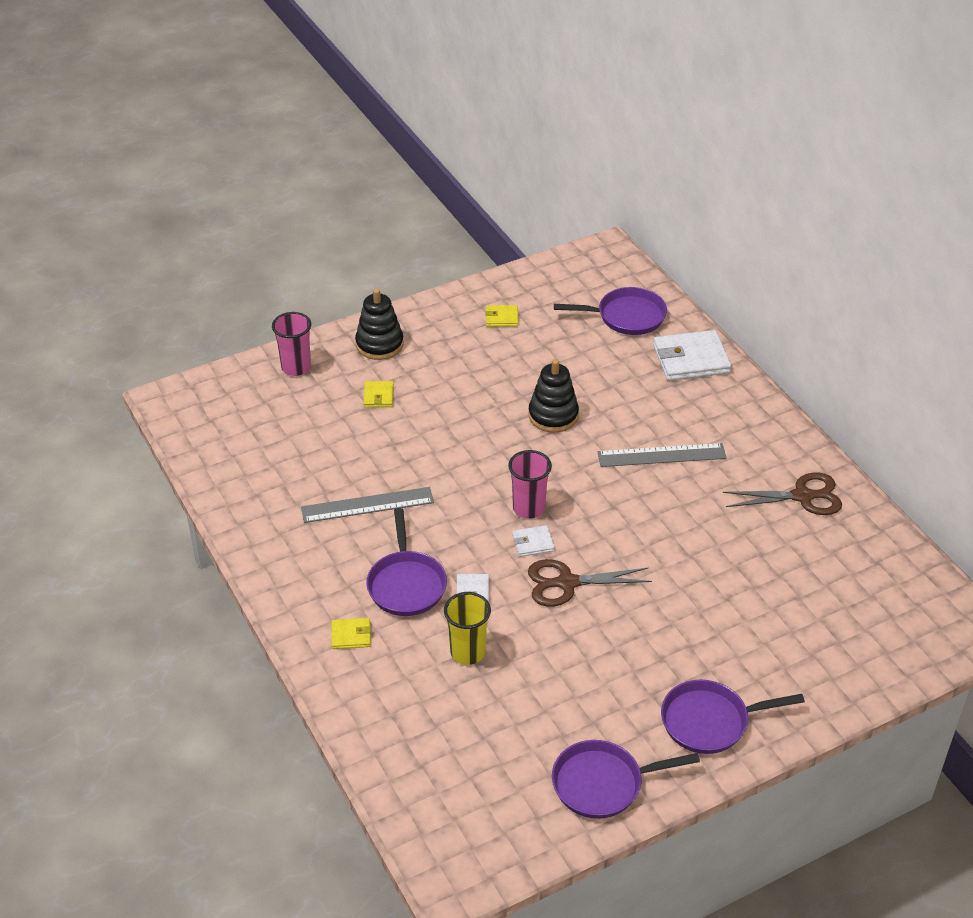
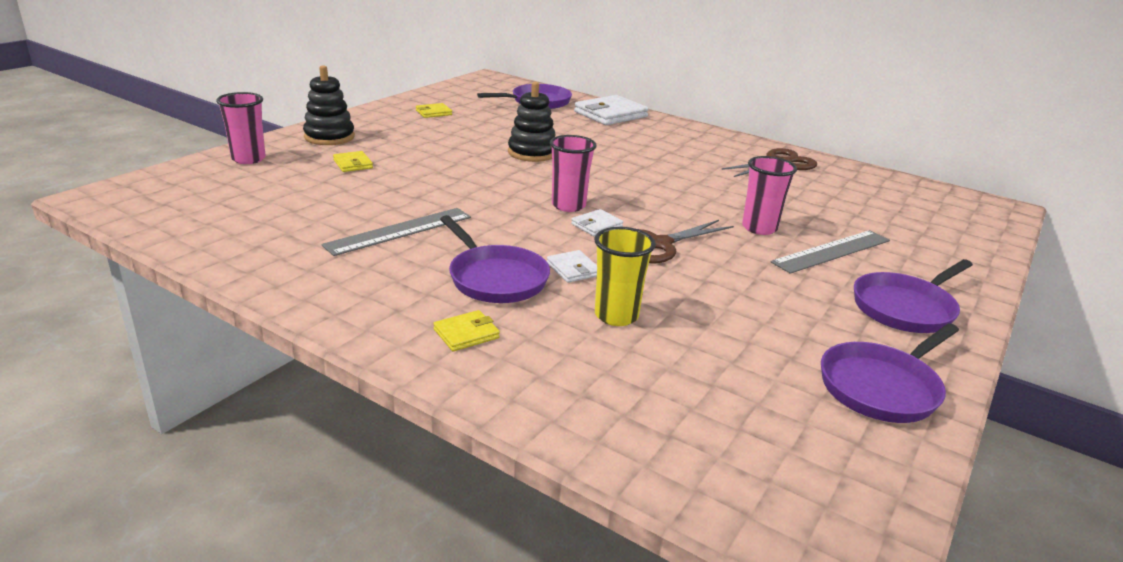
camera: 30 degrees left, 15 degrees down
grey ruler [598,443,726,467] -> grey ruler moved to [771,230,890,274]
none -> pink cup [742,156,797,235]

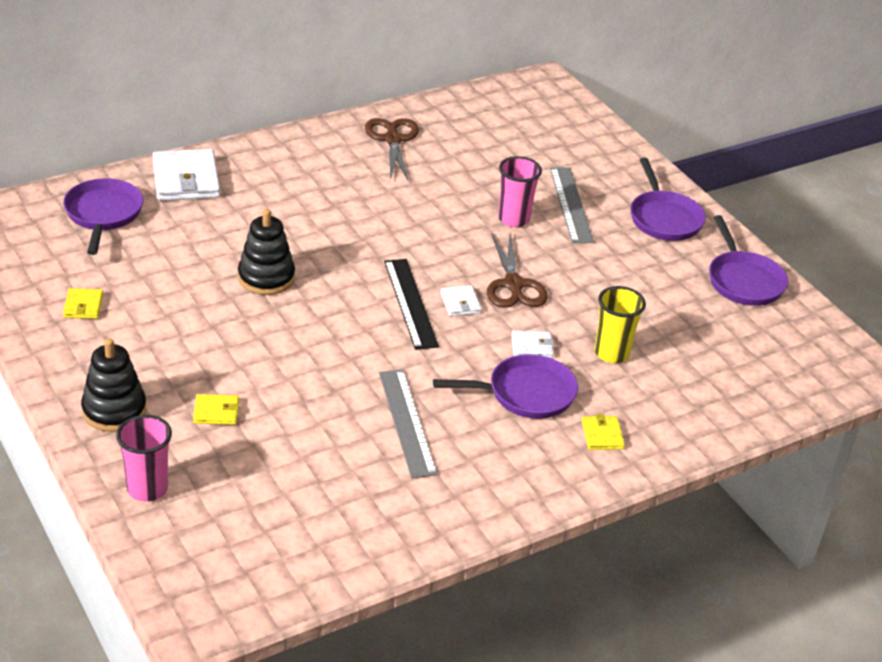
camera: 65 degrees left, 10 degrees up
pink cup [550,135,597,212] -> black ruler [384,259,439,350]

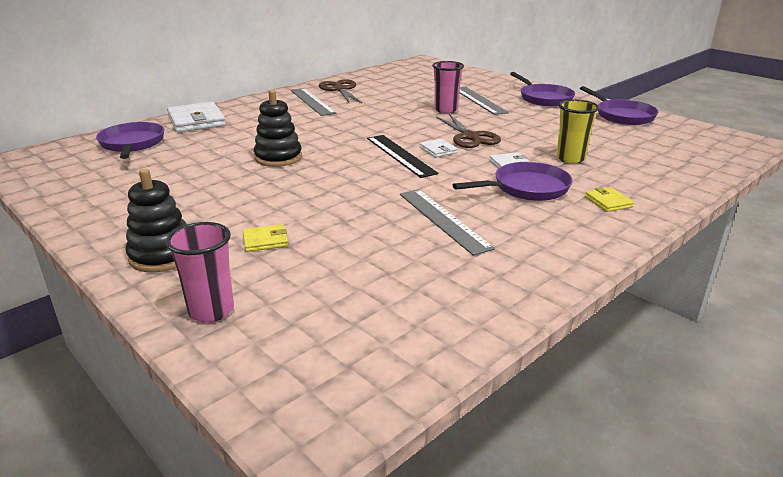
camera: 10 degrees left, 10 degrees down
yellow wallet [63,288,103,319] -> none
none -> grey ruler [291,88,336,116]

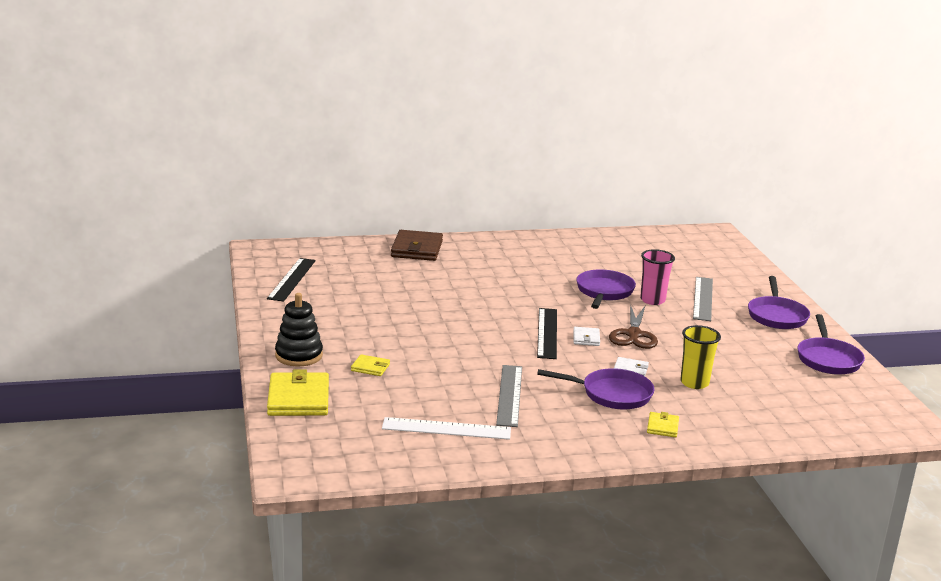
camera: 30 degrees right, 5 degrees down
purple pan [96,122,164,159] -> purple pan moved to [576,269,636,309]
pink cup [166,222,234,322] -> yellow wallet [267,369,329,416]
white wallet [167,102,226,133] -> brown wallet [391,230,443,261]
black stacking toy [254,90,302,167] -> none
grey ruler [291,88,336,116] -> none
brown scissors [319,79,362,103] -> none
none -> black ruler [267,258,316,302]
none -> white ruler [382,417,511,440]

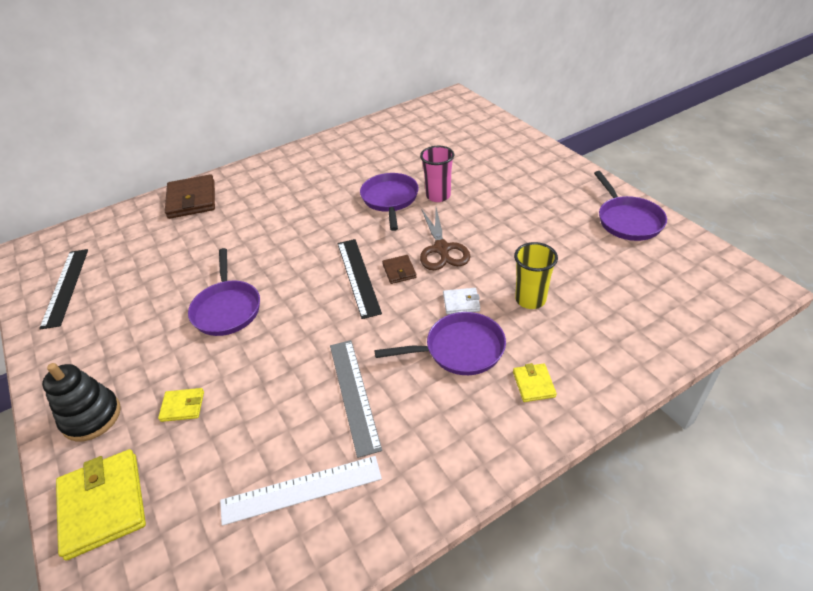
camera: 15 degrees left, 20 degrees up
white wallet [573,327,600,346] -> brown wallet [382,255,417,284]
grey ruler [693,277,713,321] -> none
purple pan [748,276,810,329] -> purple pan moved to [188,248,260,336]

